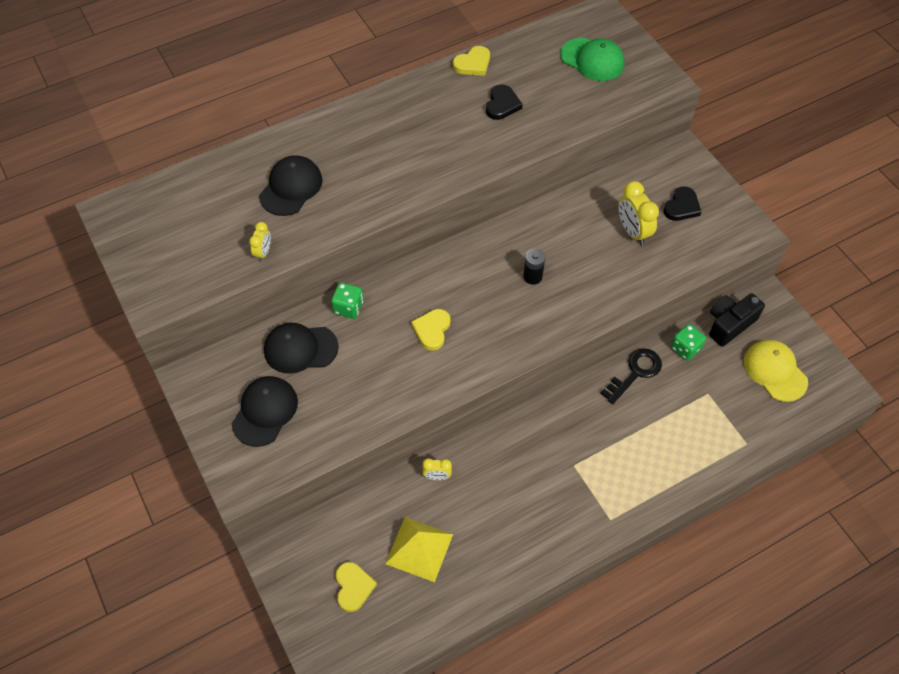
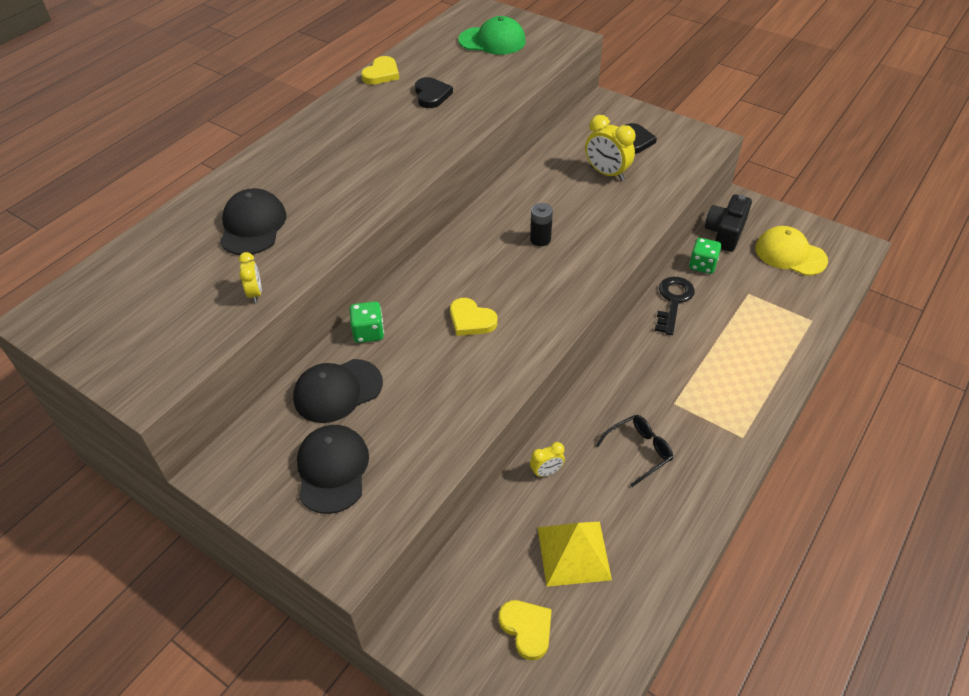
camera: 25 degrees left, 10 degrees down
yellow heart [411,309,450,351] -> yellow heart turned 45 degrees counterclockwise [450,298,498,336]
none -> black glasses [596,415,673,487]

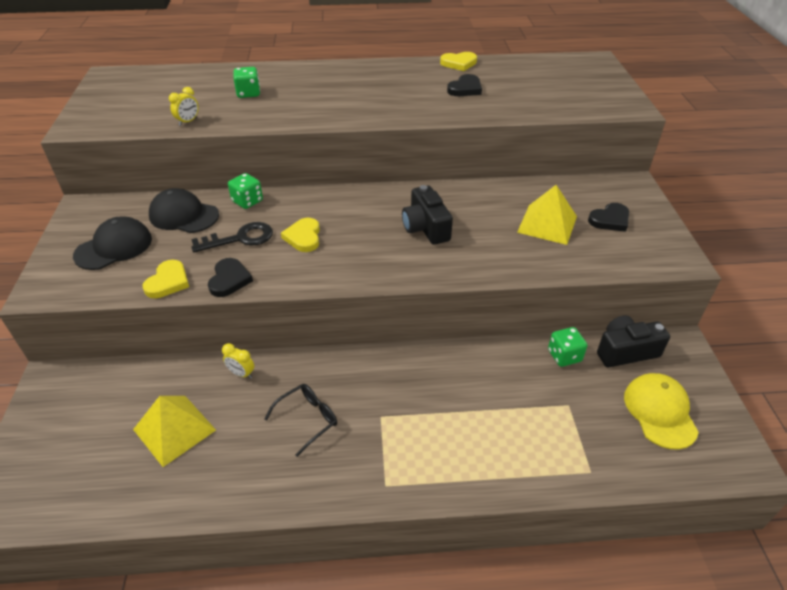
camera: 50 degrees right, 5 degrees down
black cap [220,188,287,255] -> green dice [233,67,260,98]
green cap [458,16,526,55] -> none
yellow heart [499,600,552,660] -> yellow heart moved to [143,260,189,298]
black battery [530,203,553,246] -> black camera [402,185,453,245]
yellow clock [585,115,635,181] -> yellow pyramid [517,185,577,245]
black glasses [596,415,673,487] -> black glasses turned 60 degrees counterclockwise [264,384,337,457]
black key [655,277,695,335] -> black key moved to [191,222,273,252]
none -> black heart [208,258,253,297]

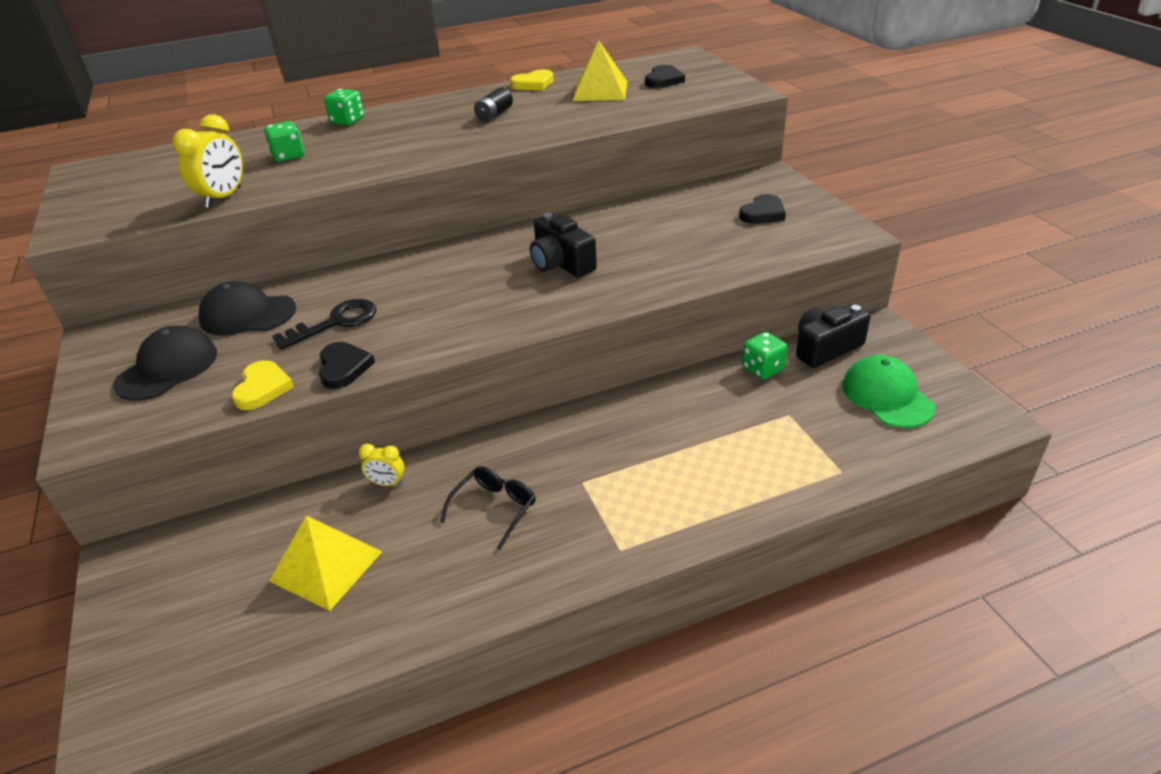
camera: 15 degrees left, 5 degrees down
yellow clock [169,87,198,126] -> yellow clock [172,114,243,208], size x1.77
green dice [228,173,263,209] -> green dice moved to [324,89,364,125]
yellow heart [281,218,320,252] -> none
black heart [447,74,482,96] -> black heart moved to [645,65,685,88]
yellow pyramid [517,185,577,245] -> yellow pyramid moved to [573,40,627,101]
yellow cap [624,373,699,450] -> green cap [842,355,936,428]
none -> black battery [474,87,513,122]

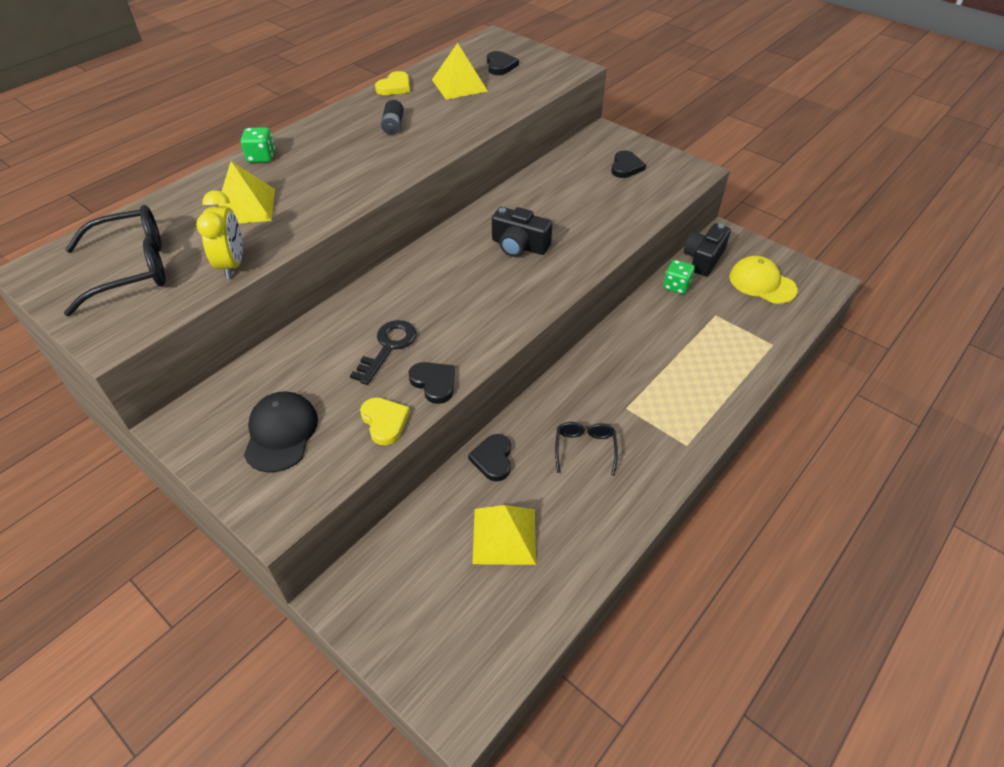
camera: 30 degrees left, 10 degrees up
black cap [198,281,296,336] -> none
green dice [264,121,304,162] -> yellow pyramid [218,161,275,224]
yellow clock [359,444,405,486] -> black heart [468,434,511,481]
green cap [842,355,936,428] -> yellow cap [729,256,798,304]
none -> black glasses [64,205,166,316]

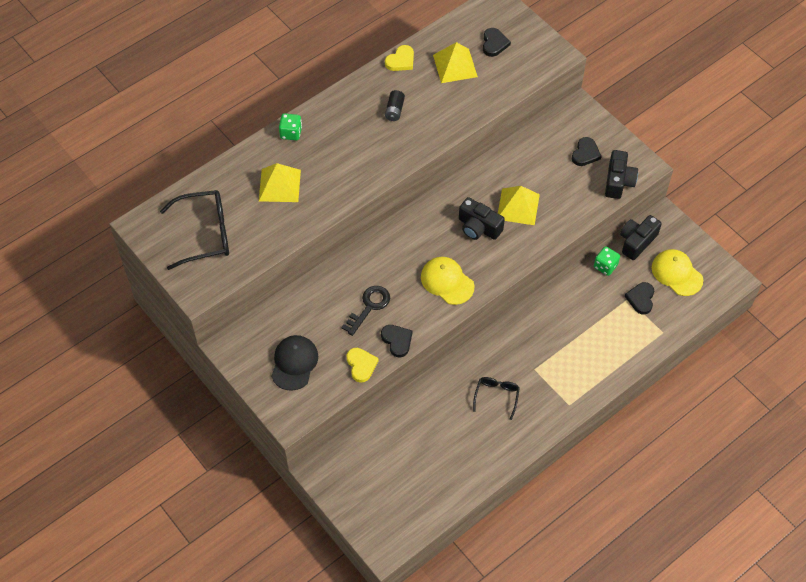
camera: 10 degrees right, 10 degrees up
yellow clock [196,190,243,279] -> none
black heart [468,434,511,481] -> black heart moved to [625,282,654,314]
yellow pyramid [472,505,536,565] -> yellow pyramid moved to [498,186,540,225]
none -> yellow cap [421,257,474,305]
none -> black camera [605,150,638,199]

